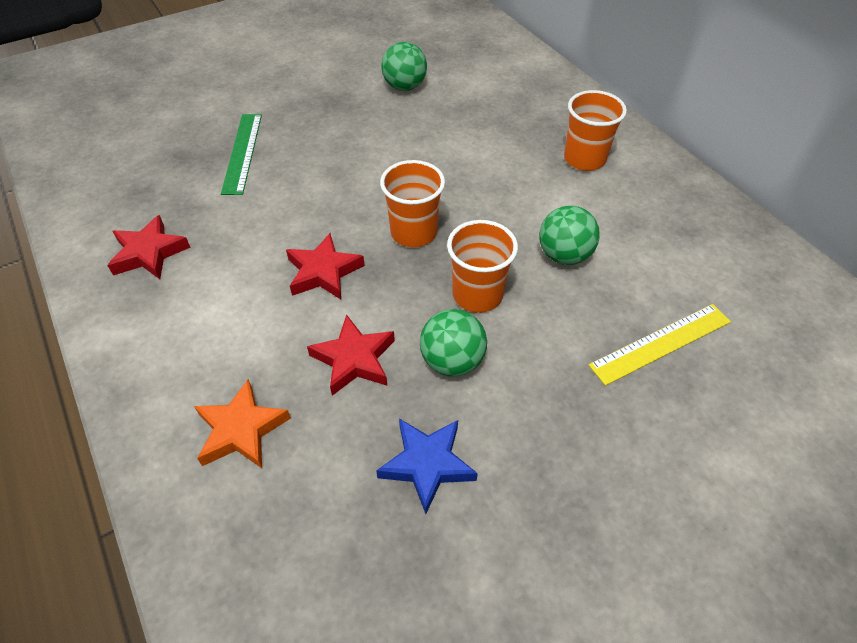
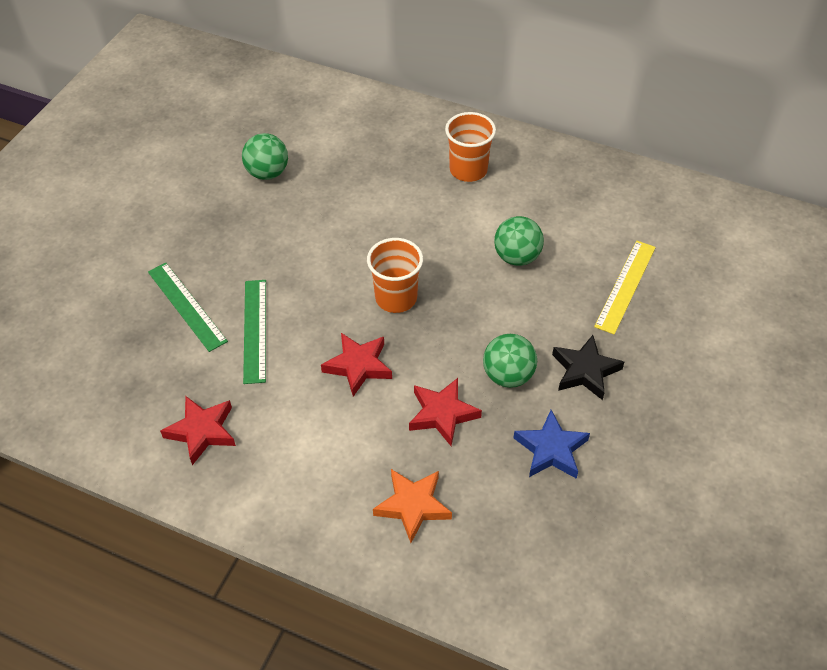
camera: 35 degrees left, 0 degrees up
orange cup [447,220,518,313] -> none
none -> green ruler [243,280,266,384]
none -> black star [552,335,624,400]

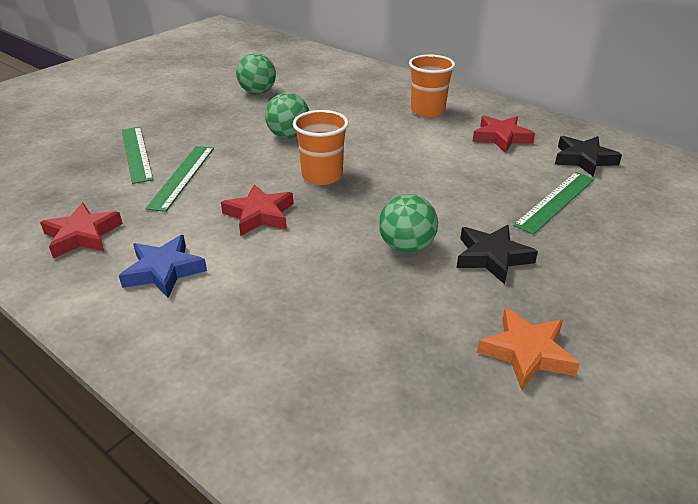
camera: 15 degrees right, 15 degrees down
orange star [373,469,452,543] -> orange star moved to [477,307,580,390]
red star [409,378,482,446] -> red star moved to [472,116,535,153]
green ball [494,216,544,266] -> green ball moved to [265,93,309,139]
blue star [514,410,590,479] -> blue star moved to [119,235,207,298]
yellow ruler [594,241,656,335] -> green ruler [513,172,595,235]
none -> black star [555,136,622,177]

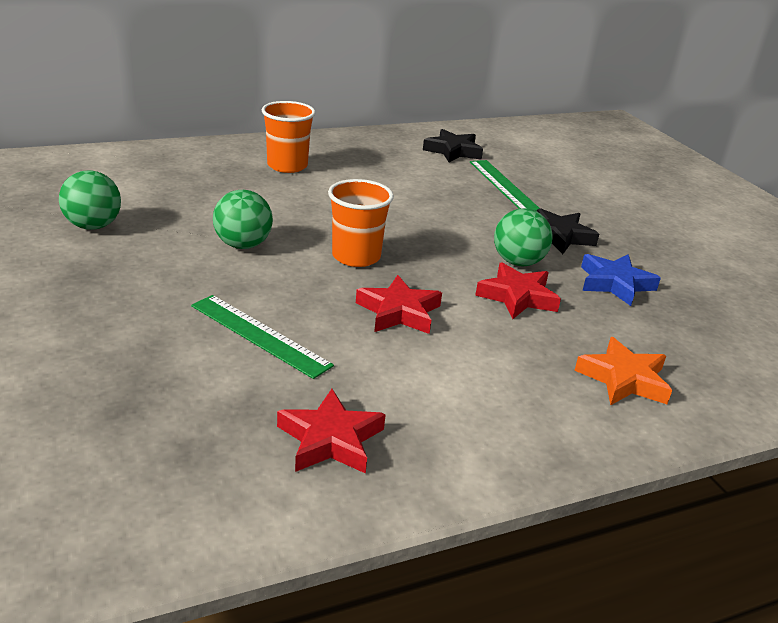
camera: 65 degrees left, 5 degrees down
blue star [119,235,207,298] -> blue star moved to [581,254,661,306]
green ruler [122,127,153,184] -> none
red star [472,116,535,153] -> red star moved to [475,262,561,319]
orange star [477,307,580,390] -> orange star moved to [574,337,672,406]

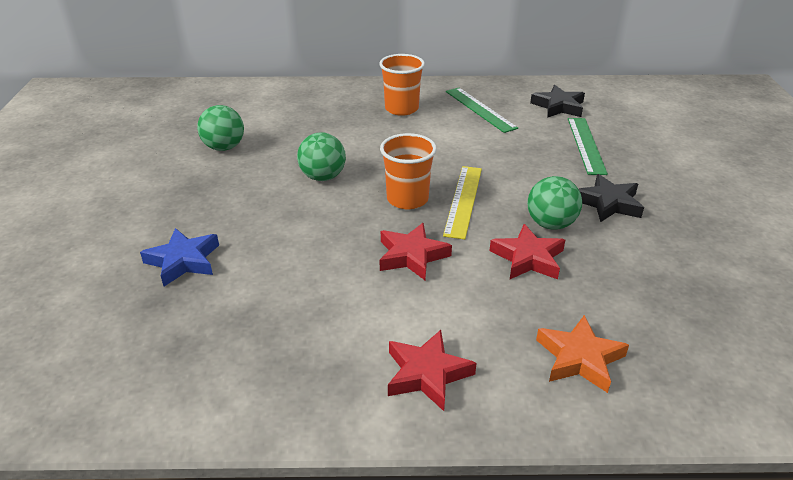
camera: 25 degrees right, 5 degrees up
green ruler [191,295,334,379] -> green ruler moved to [446,88,518,133]
red star [277,389,386,474] -> red star moved to [388,330,476,411]
blue star [581,254,661,306] -> blue star moved to [140,228,219,287]
none -> yellow ruler [443,166,482,240]

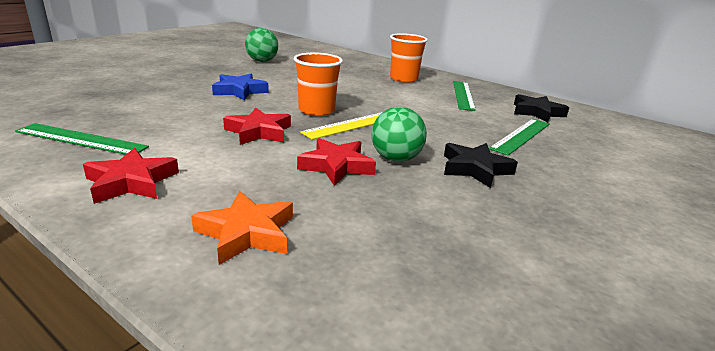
camera: 35 degrees right, 10 degrees down
blue star [140,228,219,287] -> blue star moved to [212,74,269,100]
green ball [297,132,346,181] -> none
none -> green ruler [15,123,149,155]

